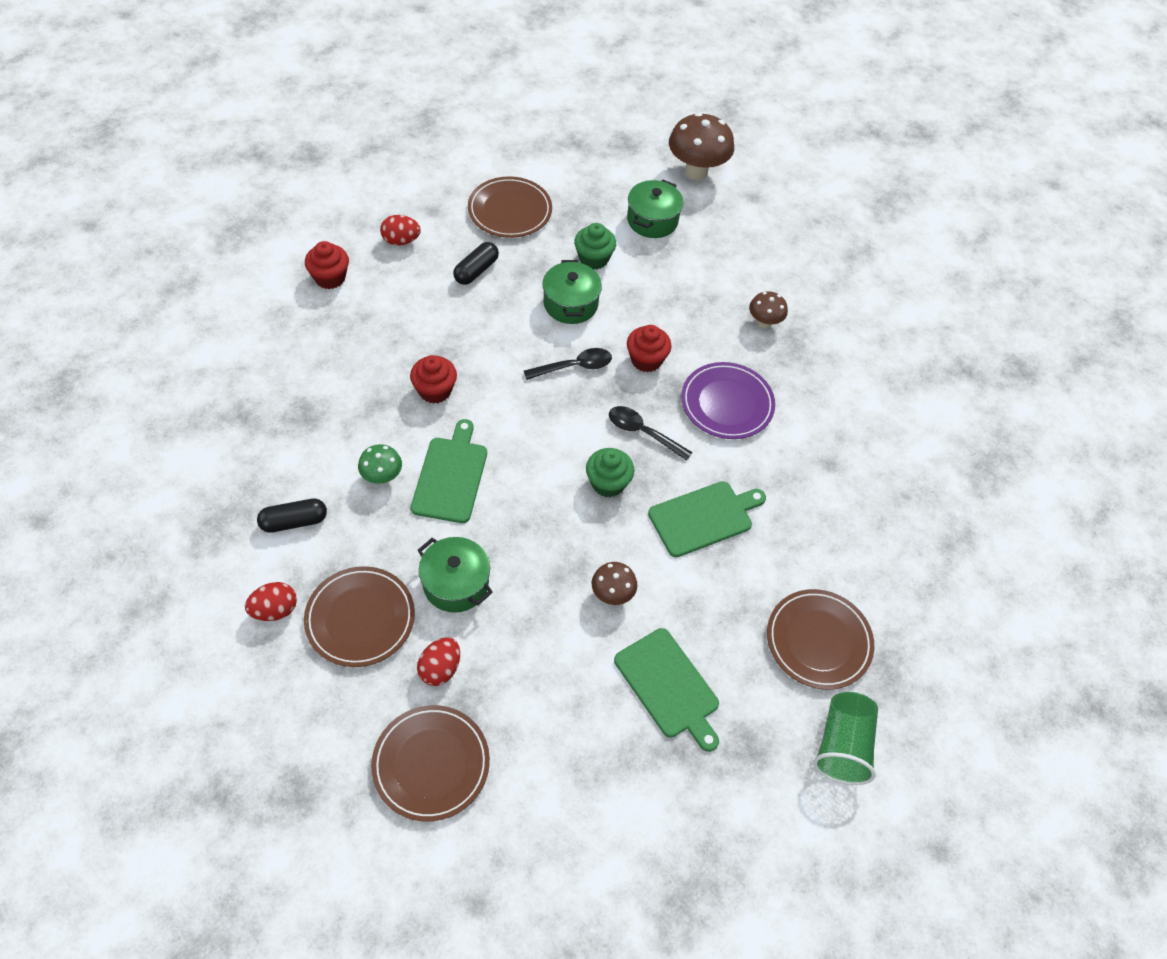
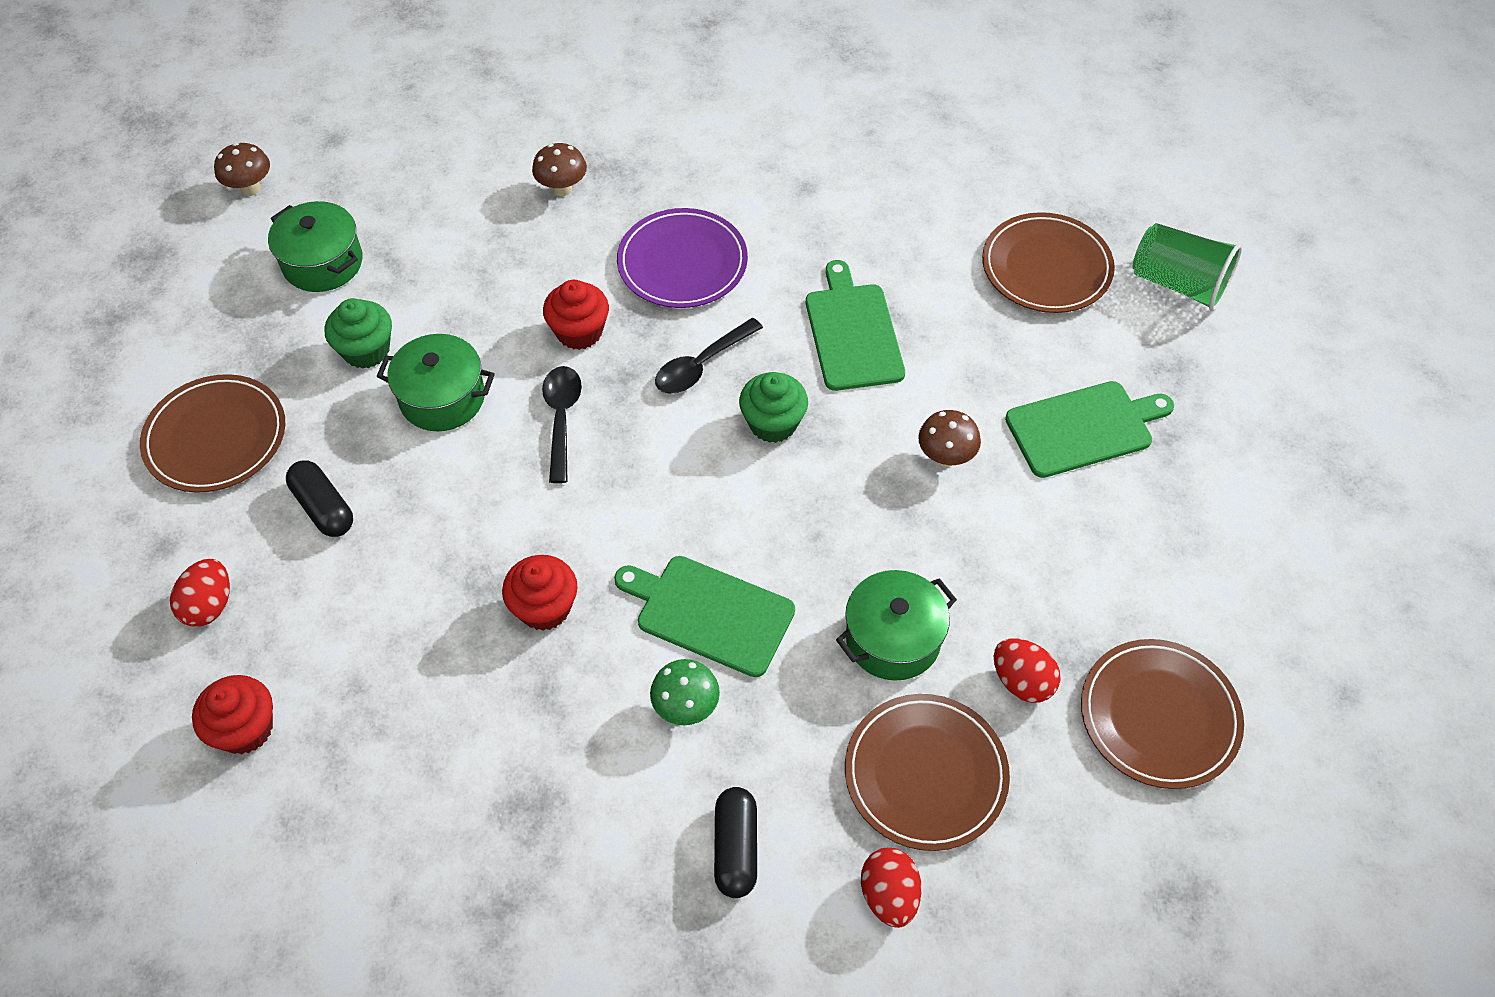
camera: 70 degrees left, 0 degrees up
brown mushroom [669,113,734,180] -> brown mushroom [214,143,270,196], size x0.54

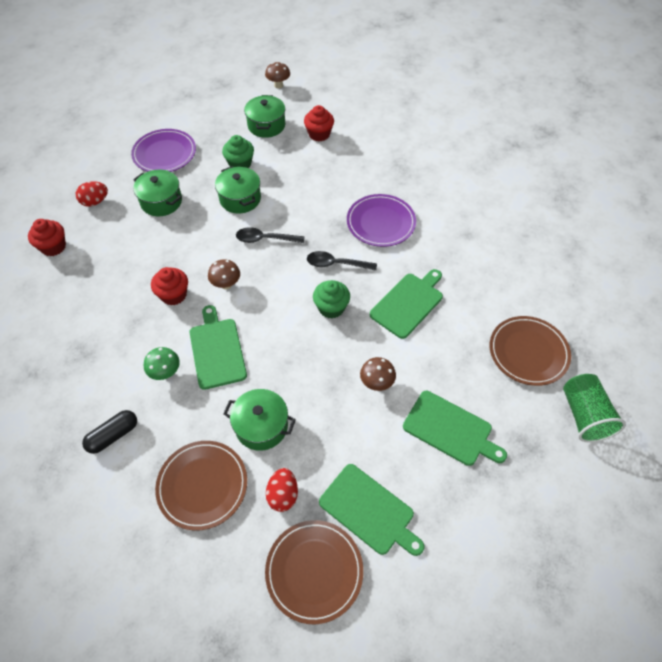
camera: 50 degrees right, 0 degrees up
brown plate [140,374,285,493] -> purple plate [131,129,196,172]
black capsule [286,460,353,537] -> green pot [133,170,182,216]
brown mushroom [532,143,587,196] -> brown mushroom moved to [208,259,240,290]
black spoon [542,366,582,483] -> black spoon turned 135 degrees counterclockwise [236,227,305,243]
red cupcake [543,280,609,350] -> red cupcake moved to [304,105,334,142]
red egg [861,848,922,928] -> none
none -> green cutting board [319,464,424,556]

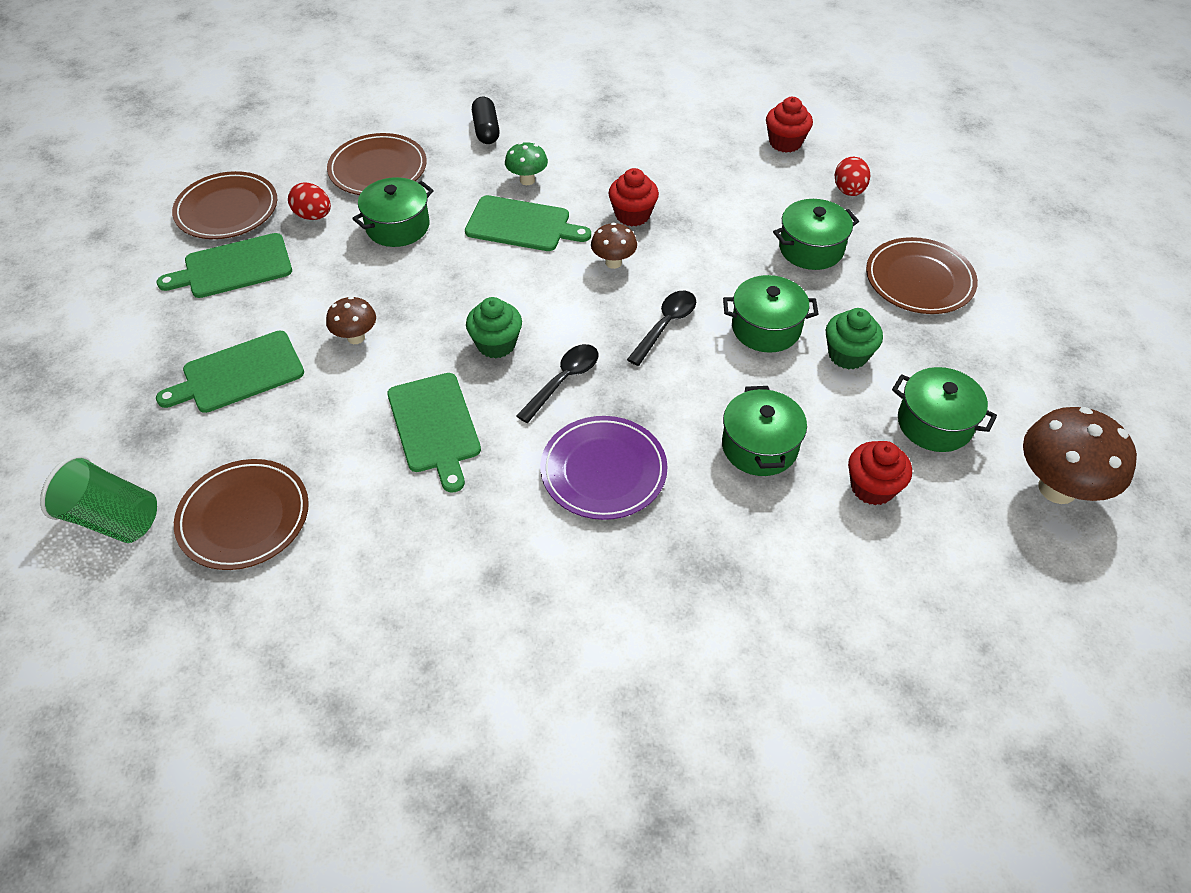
camera: 120 degrees right, 5 degrees down
purple plate [131,129,196,172] -> brown plate [866,237,978,314]
brown mushroom [265,62,290,89] -> brown mushroom [1023,407,1137,504], size x1.87
none -> green pot [722,386,807,476]

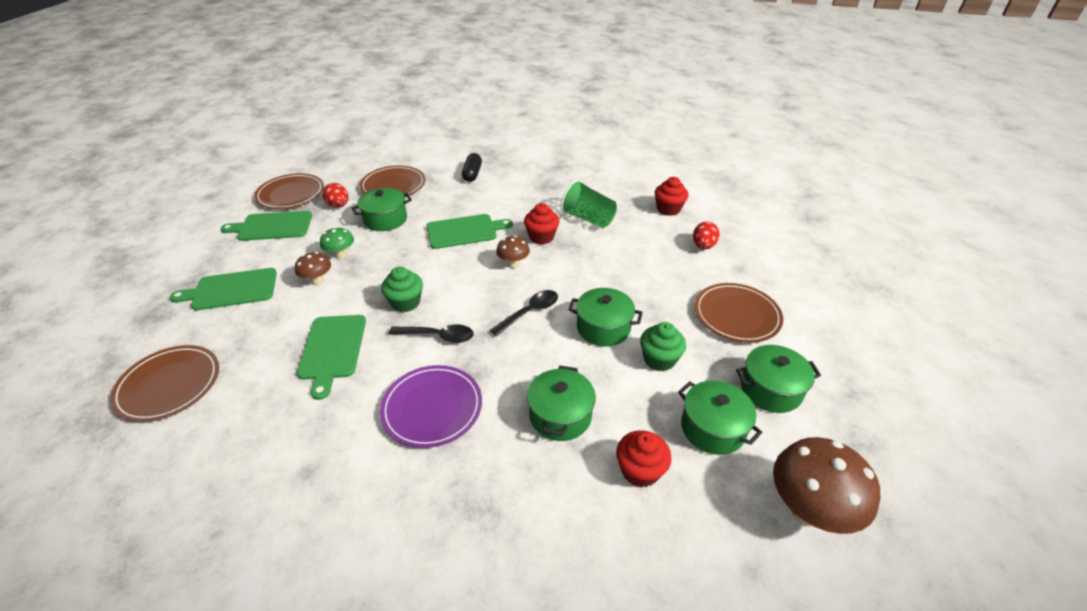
camera: 15 degrees right, 10 degrees down
green cup [40,455,157,543] -> green cup moved to [561,180,617,228]
green cutting board [465,195,591,251] -> green cutting board turned 45 degrees counterclockwise [426,214,513,249]
green mushroom [505,142,548,185] -> green mushroom moved to [320,227,354,259]
black spoon [516,344,598,423] -> black spoon turned 45 degrees clockwise [389,324,474,343]
green pot [773,199,859,270] -> green pot moved to [736,345,821,413]

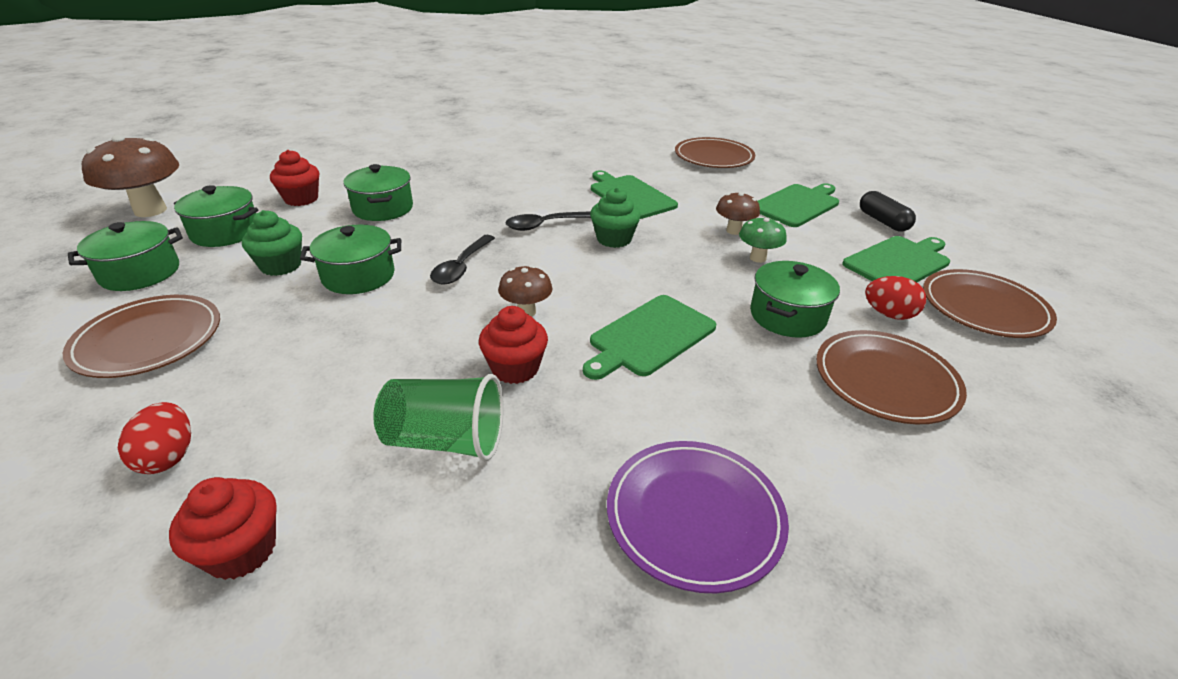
camera: 150 degrees right, 5 degrees down
purple plate [380,365,482,448] -> purple plate moved to [607,441,789,593]
black capsule [462,153,482,182] -> black capsule moved to [860,191,916,232]

